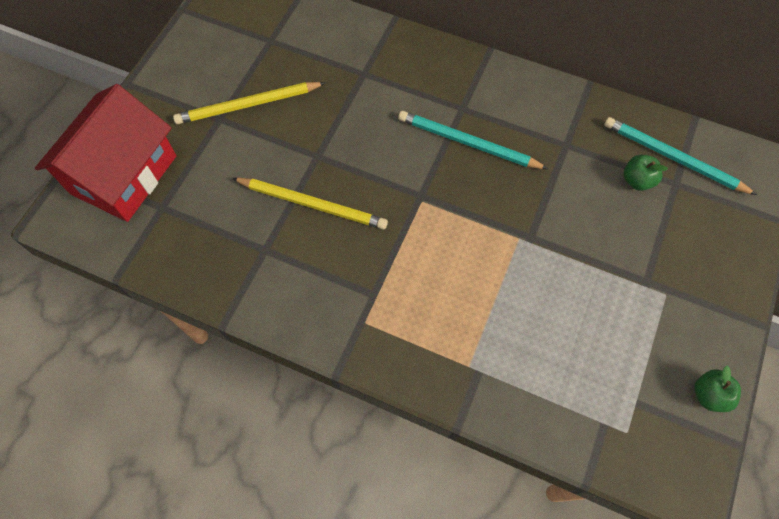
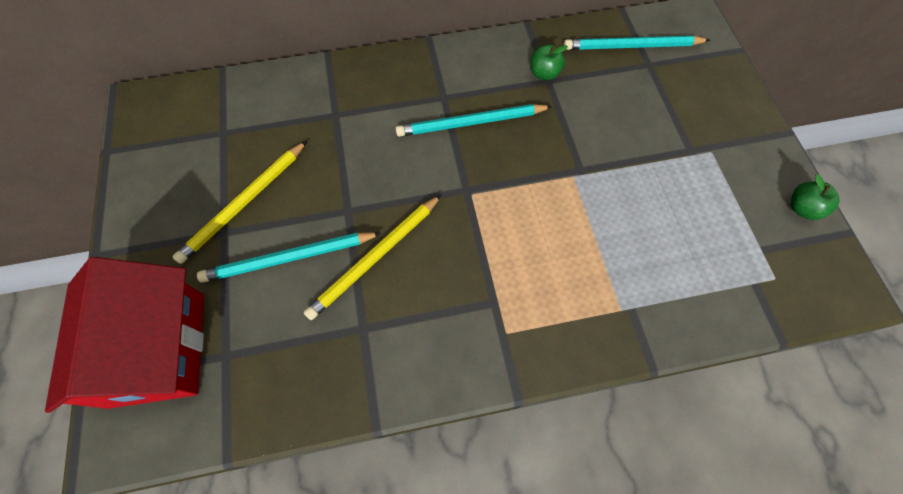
camera: 35 degrees left, 0 degrees up
yellow pencil [232,178,388,229] -> yellow pencil turned 150 degrees clockwise [304,195,441,320]
green apple [624,155,668,191] -> green apple moved to [530,45,568,80]
none -> turquoise pencil [197,232,381,283]

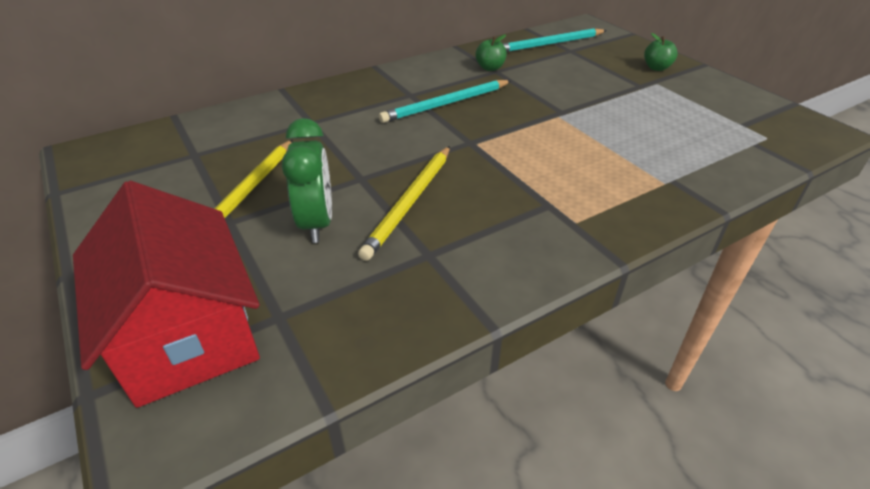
camera: 20 degrees left, 25 degrees down
turquoise pencil [197,232,381,283] -> green clock [282,118,332,243]
green apple [791,174,839,220] -> green apple moved to [644,33,678,71]

